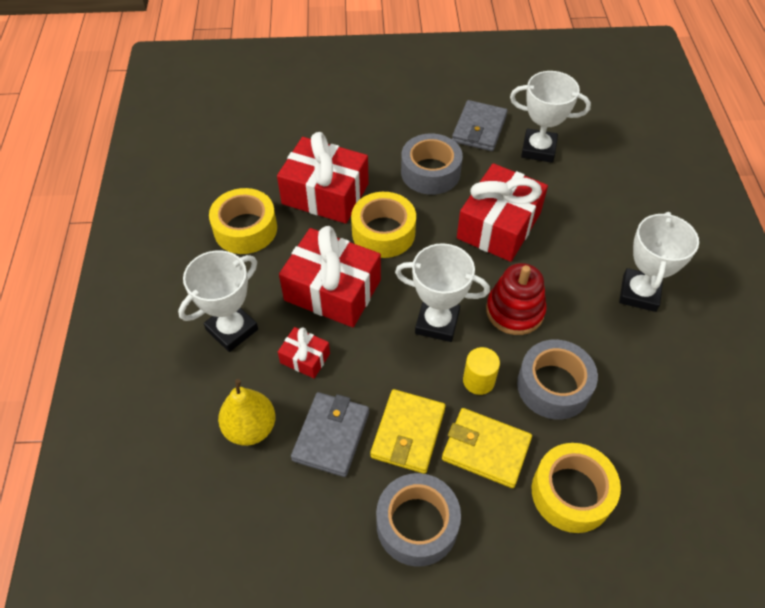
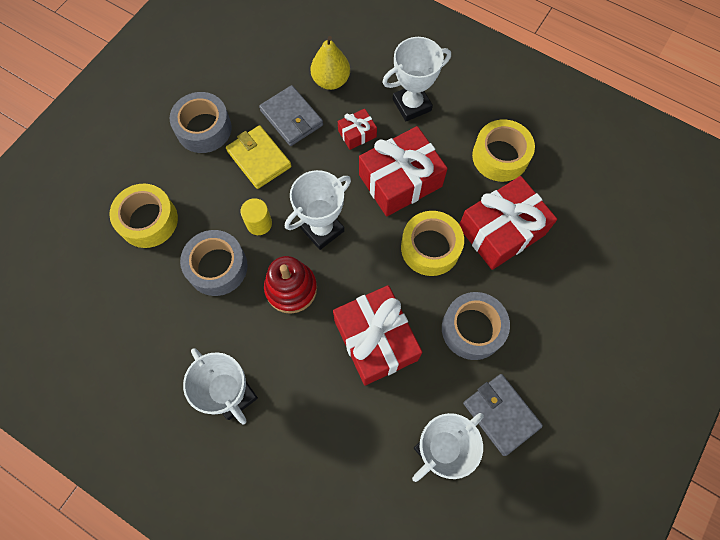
camera: 125 degrees right, 15 degrees up
white trophy [178,250,258,352] -> white trophy turned 75 degrees clockwise [382,37,451,122]
yellow wallet [442,408,532,488] -> none

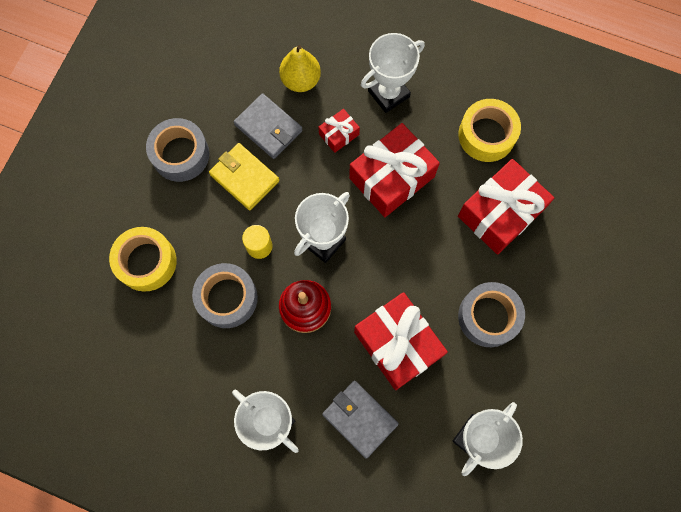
camera: 10 degrees left, 5 degrees up
yellow tape [401,211,464,276] -> none
grey wallet [463,374,543,456] -> grey wallet moved to [322,381,399,459]

